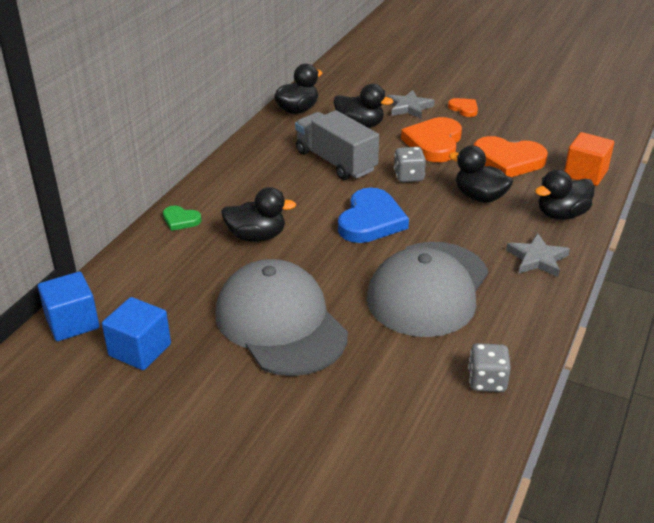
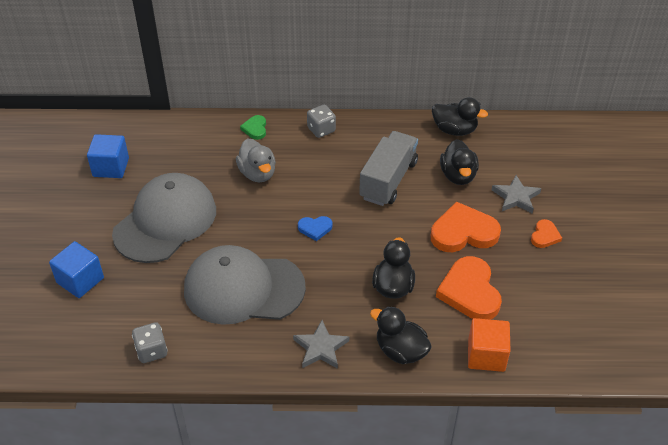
camera: 65 degrees right, 10 degrees up
blue cube [38,272,99,341] -> blue cube moved to [49,241,104,298]
black duck [221,187,296,242] -> grey duck [236,139,276,183]
blue heart [338,188,409,243] -> blue heart [298,216,332,241], size x0.50
grey dice [394,147,426,182] -> grey dice moved to [307,105,336,138]

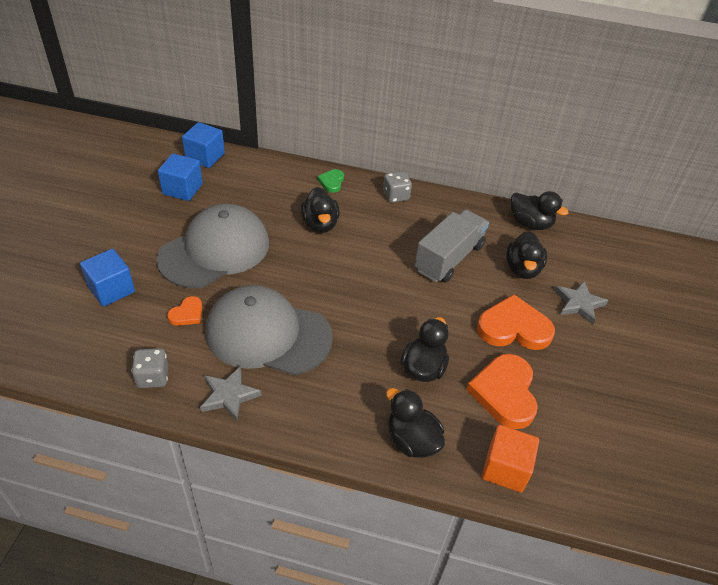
camera: 10 degrees right, 0 degrees up
grey duck [236,139,276,183] -> black duck [301,187,340,233]
grey star [293,320,349,369] -> grey star moved to [200,366,262,421]
blue heart [298,216,332,241] -> none
orange heart [531,219,562,248] -> orange heart moved to [167,296,202,326]
none -> blue cube [182,122,225,168]

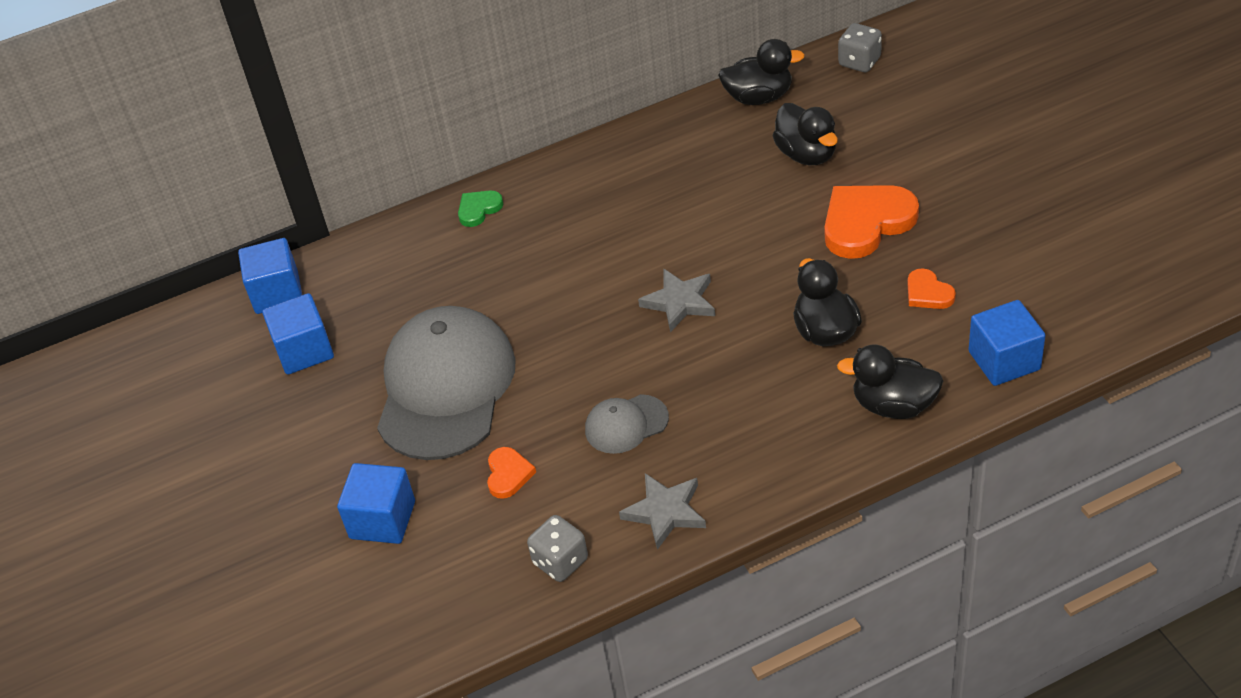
camera: 30 degrees left, 0 degrees up
grey cap [205,285,333,375] -> grey cap [585,394,669,454], size x0.46
black duck [301,187,340,233] -> none
green heart [317,169,344,193] -> green heart turned 75 degrees clockwise [458,191,503,227]
grey dice [383,171,412,203] -> grey dice moved to [838,23,882,72]
grey truck [414,209,489,283] -> none
orange heart [466,354,538,429] -> orange heart [908,268,956,309], size x0.50
orange cube [482,425,539,493] -> blue cube [968,300,1046,386]
grey star [554,281,609,324] -> grey star moved to [638,269,715,332]

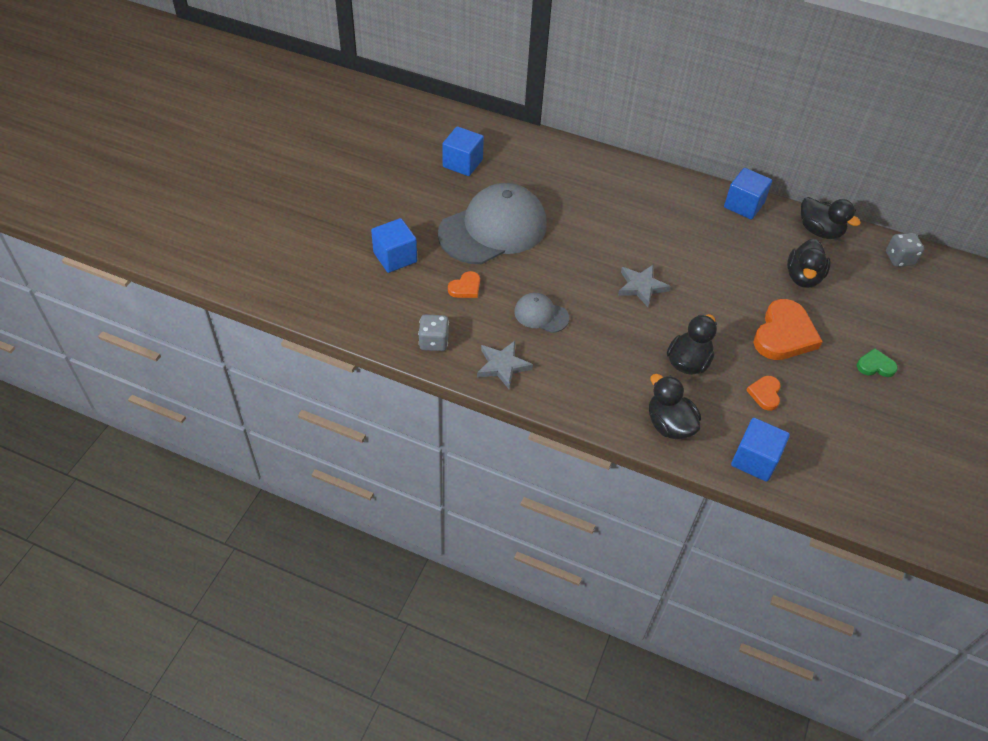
camera: 40 degrees right, 5 degrees up
blue cube [238,238,302,314] -> blue cube moved to [724,168,772,219]
green heart [458,191,503,227] -> green heart moved to [857,348,898,377]
orange heart [825,185,919,259] -> orange heart turned 105 degrees clockwise [753,299,823,360]

